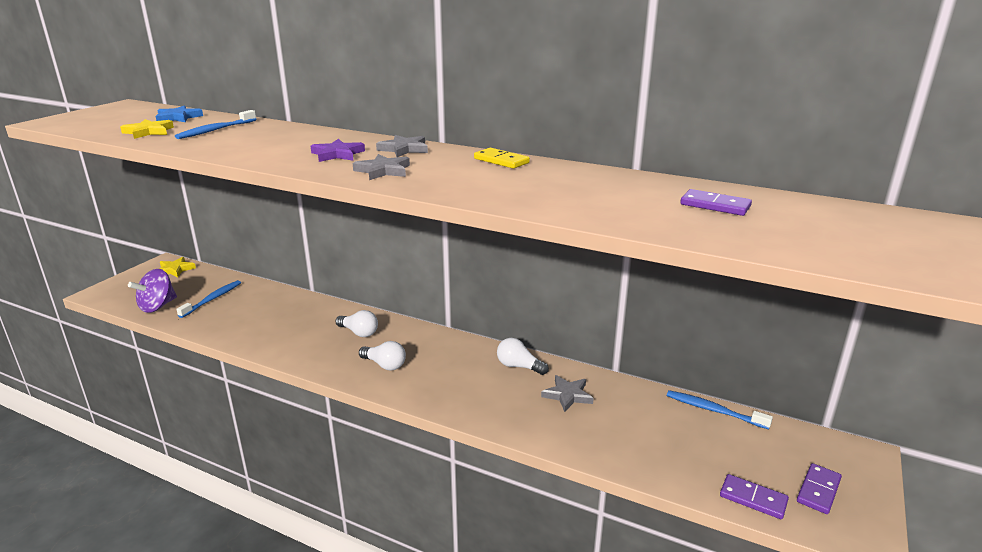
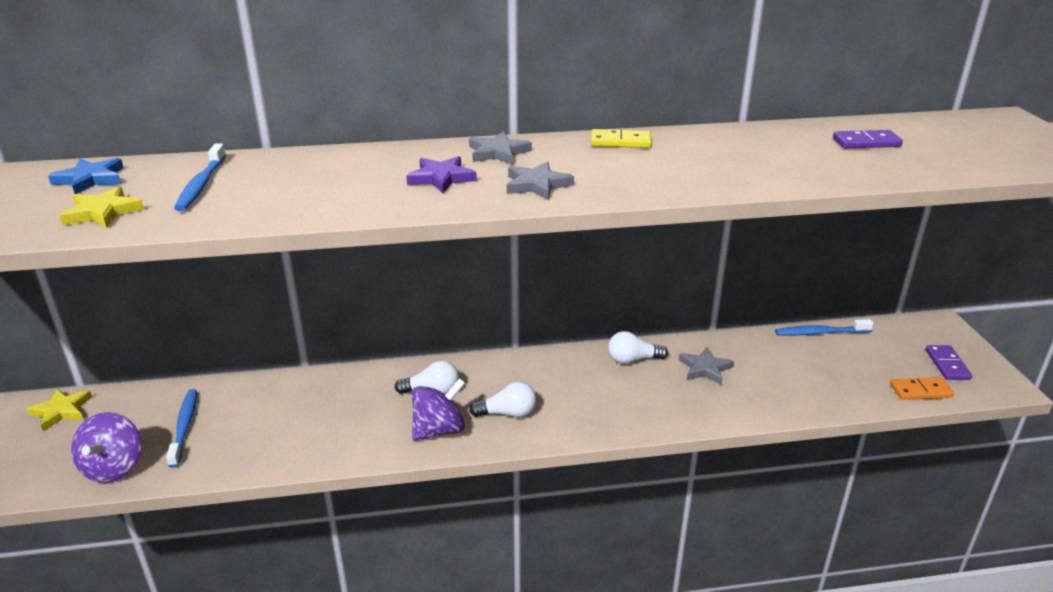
camera: 35 degrees left, 5 degrees up
purple domino [720,474,789,519] -> orange domino [890,377,954,400]
none -> purple spinning top [412,378,465,441]

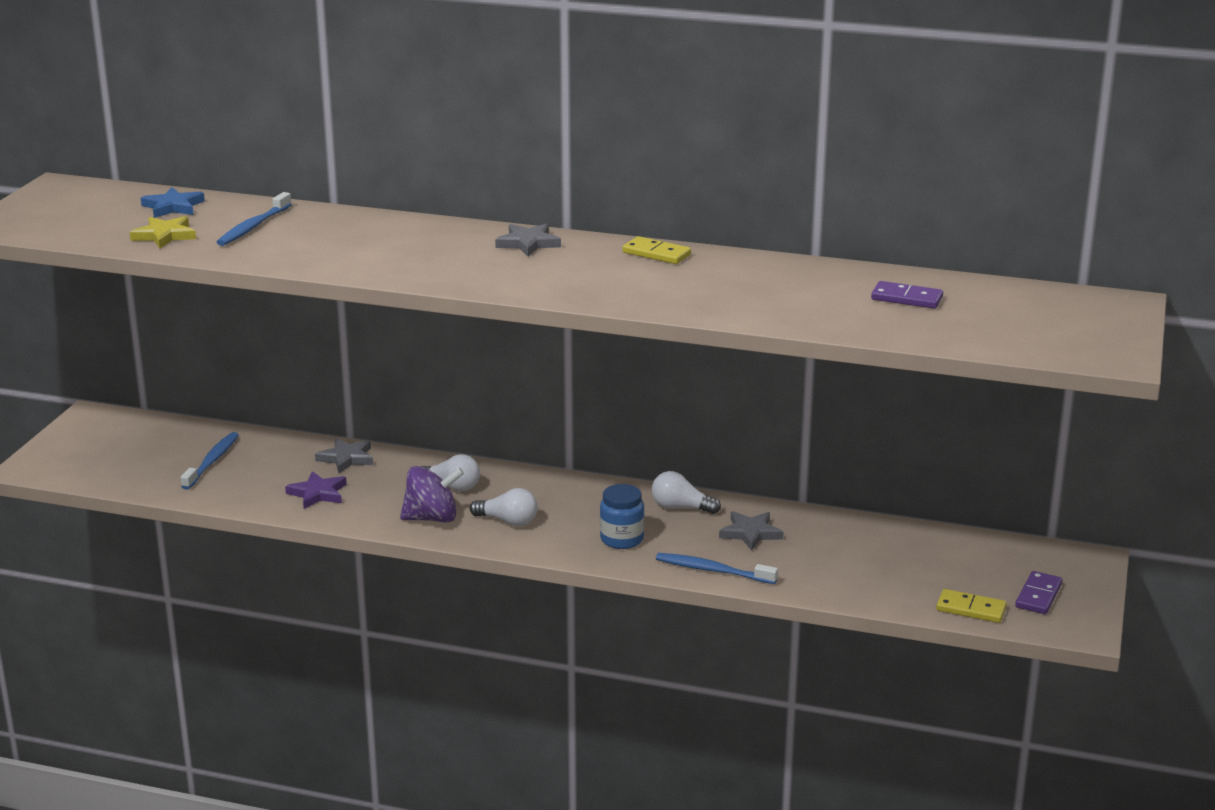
camera: 25 degrees right, 5 degrees down
yellow star [26,389,92,431] -> none
purple spinning top [71,412,142,483] -> none
purple star [406,156,477,193] -> purple star moved to [285,471,347,509]
grey star [507,162,574,200] -> grey star moved to [315,438,373,473]
blue toothbrush [775,319,874,336] -> blue toothbrush moved to [656,553,778,584]
orange domino [890,377,954,400] -> yellow domino [936,589,1007,623]
none -> blue jar [600,484,644,549]

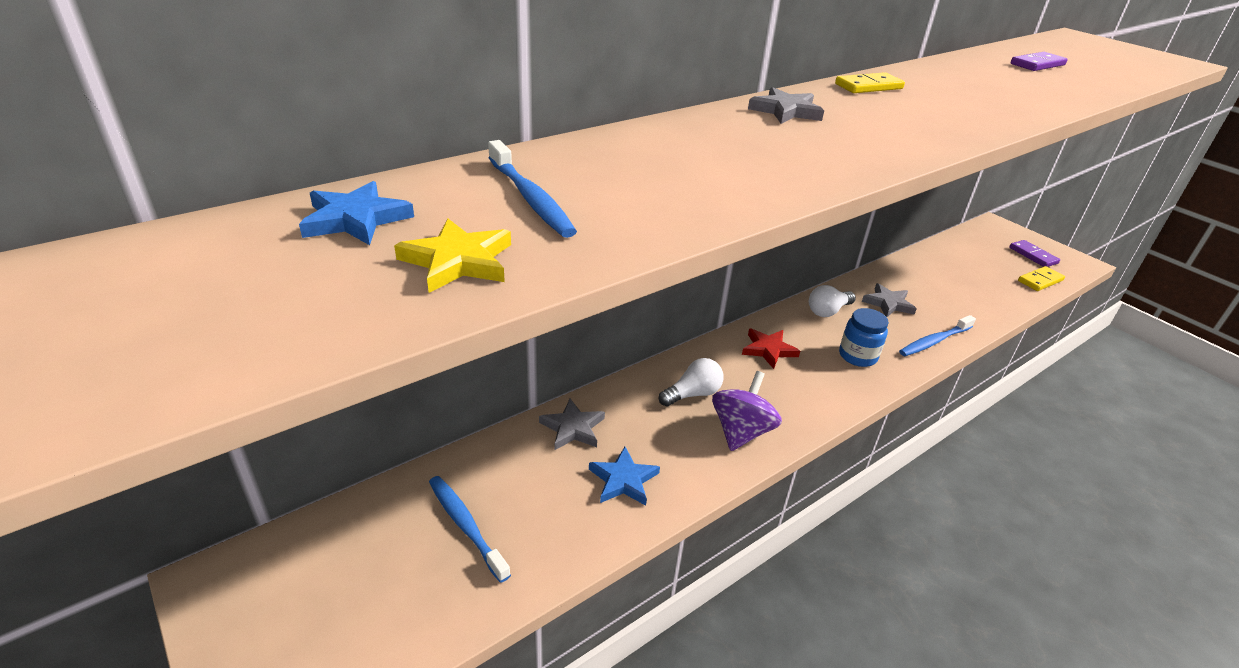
camera: 55 degrees left, 10 degrees up
purple star [285,471,347,509] -> blue star [589,447,660,505]
white light bulb [470,488,538,526] -> none
none -> red star [742,329,800,369]

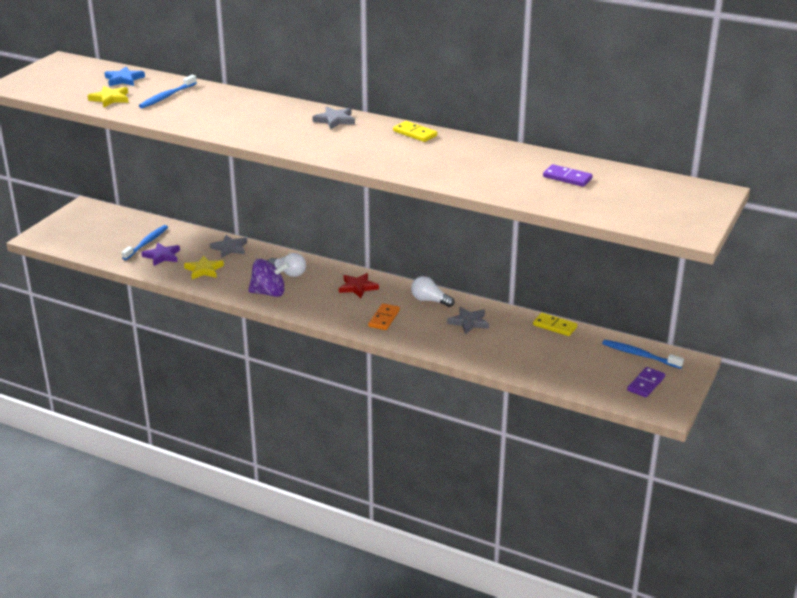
camera: 65 degrees right, 5 degrees down
blue star [589,447,660,505] -> yellow star [184,255,224,279]
blue jar [839,308,889,367] -> orange domino [368,303,400,330]
blue toothbrush [899,315,976,356] -> blue toothbrush moved to [602,340,684,369]
yellow domino [1018,266,1065,291] -> yellow domino moved to [533,313,577,336]
none -> purple star [141,243,180,266]

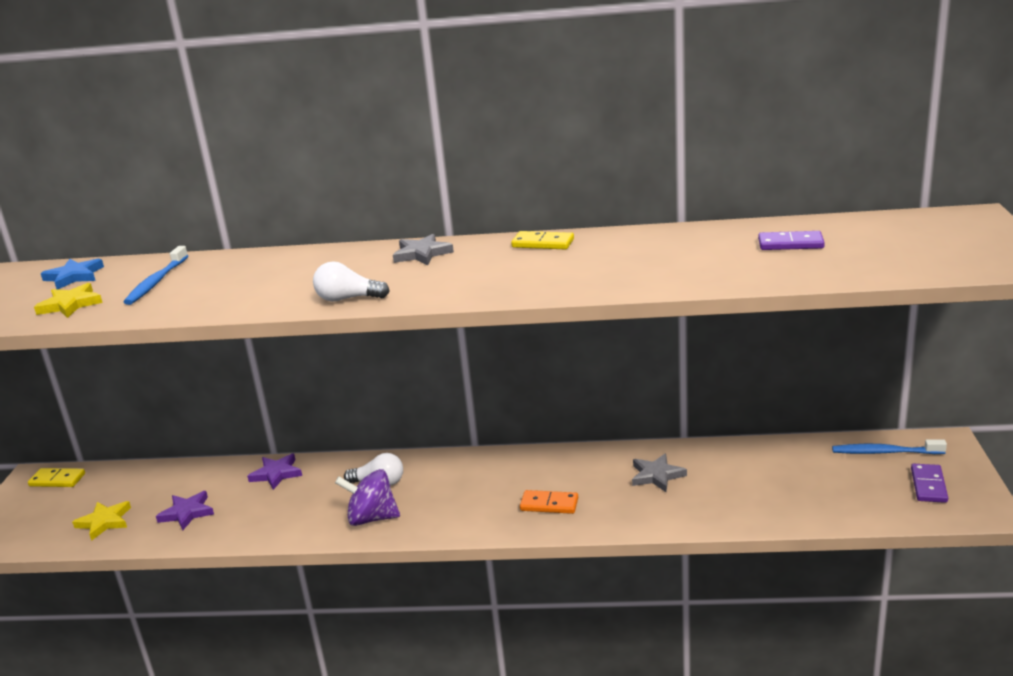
camera: 20 degrees left, 5 degrees down
blue toothbrush [121,225,168,260] -> none
yellow star [184,255,224,279] -> yellow star moved to [72,501,131,541]
grey star [210,235,247,258] -> purple star [247,454,302,490]
purple spinning top [248,259,289,297] -> purple spinning top turned 150 degrees counterclockwise [335,469,400,526]
red star [339,273,379,298] -> none
orange domino [368,303,400,330] -> orange domino turned 75 degrees counterclockwise [520,490,578,514]
white light bulb [411,276,455,307] -> white light bulb moved to [313,261,390,302]
yellow domino [533,313,577,336] -> yellow domino moved to [28,468,85,487]

